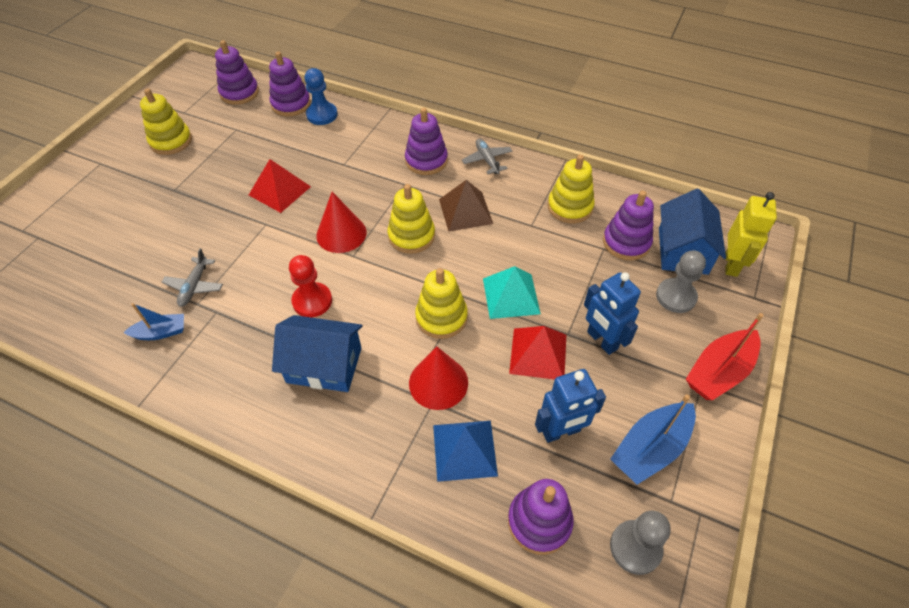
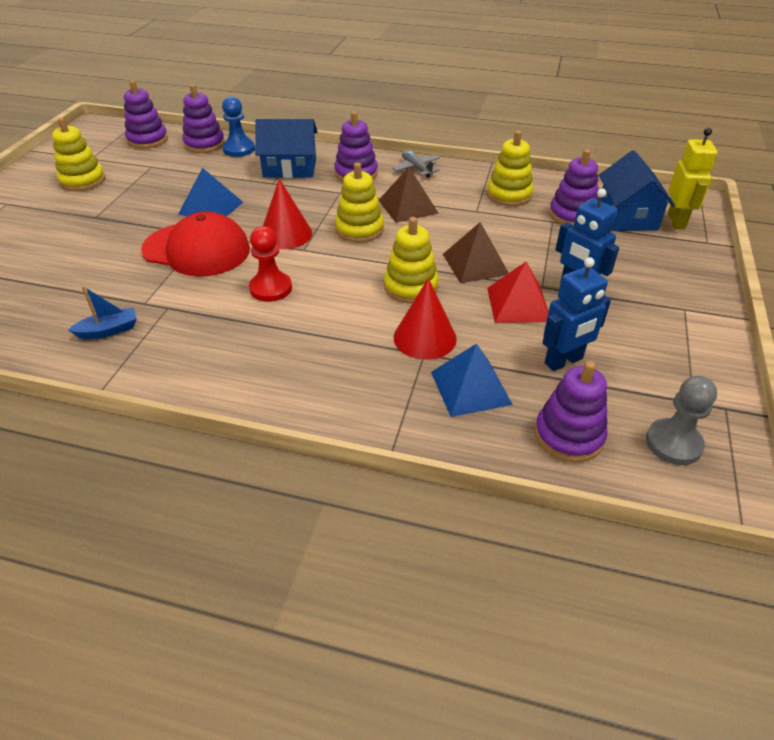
camera: 10 degrees left, 10 degrees down
grey plane [162,248,223,307] -> none
red pyramid [249,159,311,213] -> blue pyramid [178,168,243,216]
blue house [272,315,363,392] -> blue house moved to [255,119,318,178]
turquoise pyramid [483,266,541,319] -> brown pyramid [443,222,509,283]
blue boat [610,394,696,485] -> none
grey pawn [656,250,706,313] -> none
red boat [686,313,764,401] -> none
none -> red cap [141,212,250,277]

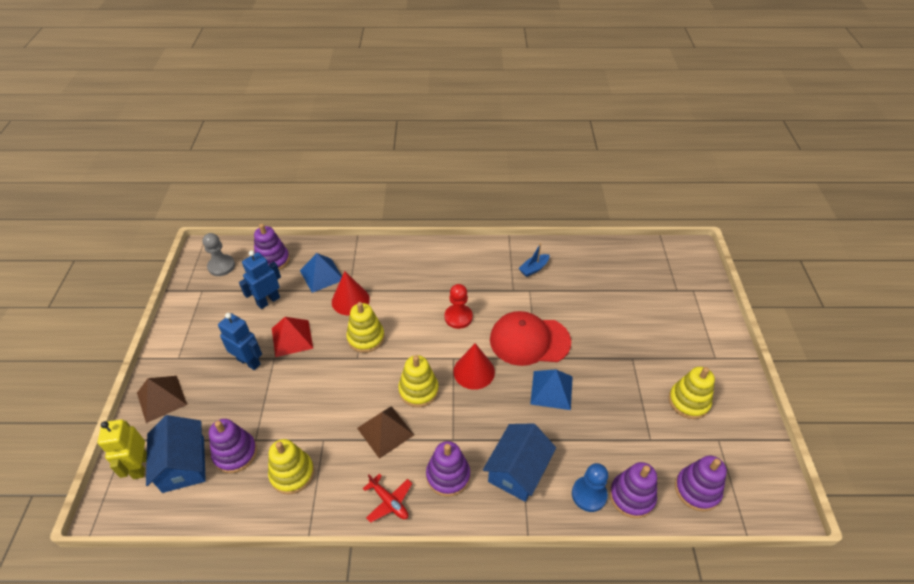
camera: 165 degrees right, 5 degrees up
blue house [255,119,318,178] -> blue house turned 45 degrees counterclockwise [483,423,556,502]
grey plane [392,150,440,178] -> red plane [363,474,412,523]
brown pyramid [443,222,509,283] -> brown pyramid moved to [137,376,187,423]

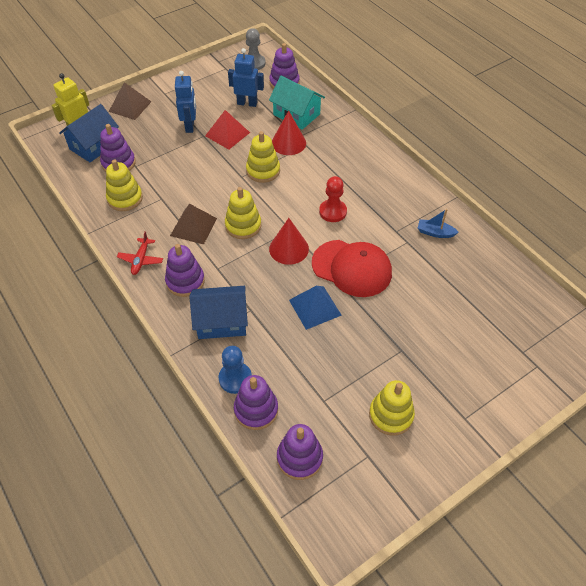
camera: 55 degrees right, 5 degrees up
blue pyramid [300,253,342,293] -> turquoise house [269,76,325,130]
red cap [490,311,571,366] -> red cap turned 150 degrees clockwise [312,240,392,297]

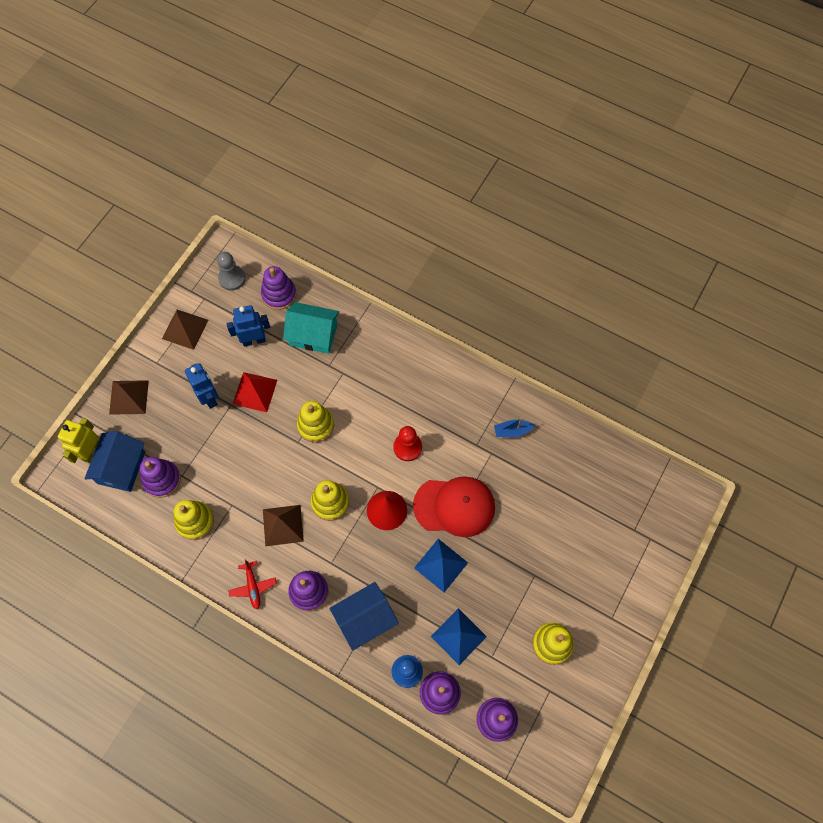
camera: 25 degrees left, 15 degrees up
red cone [272,110,306,155] -> none
none -> brown pyramid [162,310,208,350]
none -> blue pyramid [431,608,487,665]

